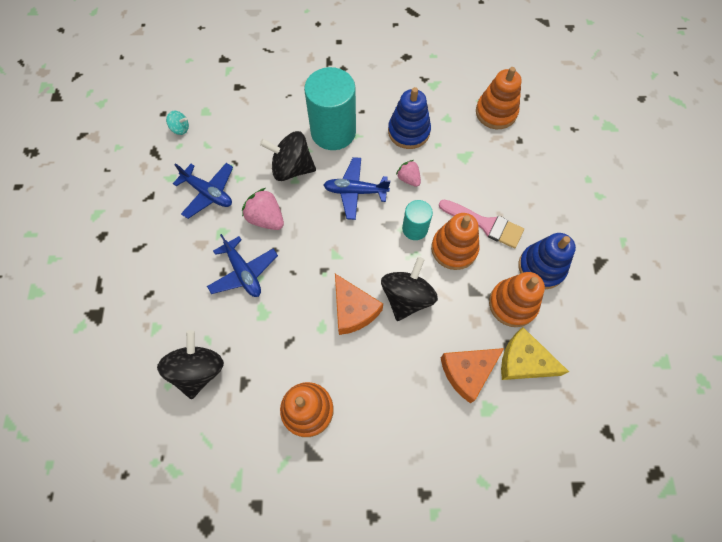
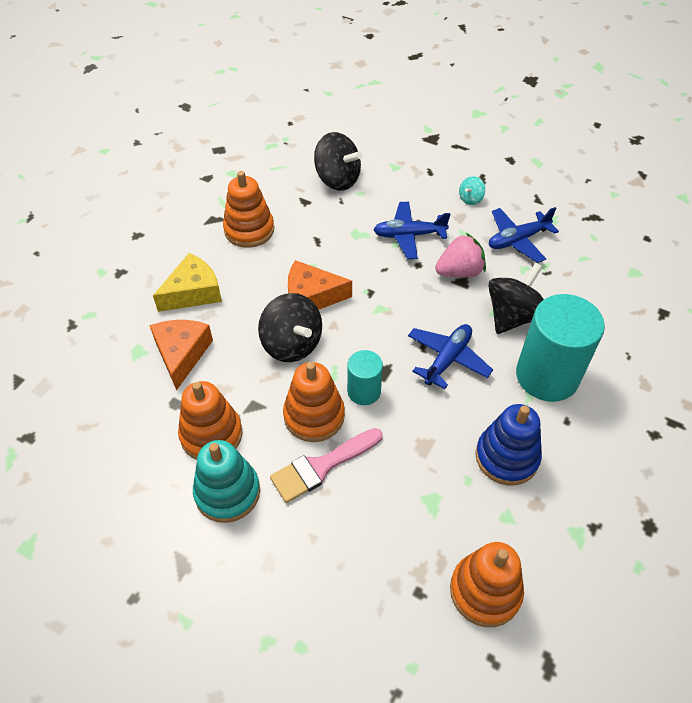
camera: 120 degrees right, 15 degrees down
turquoise spinning top [166,111,189,135] -> turquoise spinning top moved to [459,176,486,205]
pink strawberry [396,160,421,187] -> none
yellow cheese [501,327,569,380] -> yellow cheese moved to [153,253,222,312]
blue stacking toy [518,233,576,289] -> turquoise stacking toy [193,440,260,523]

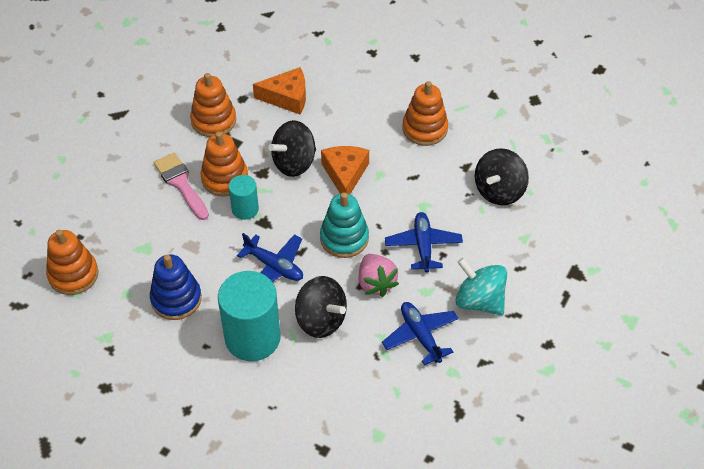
camera: 90 degrees right, 0 degrees up
yellow cheese [153,253,222,312] -> none
turquoise stacking toy [193,440,260,523] -> turquoise stacking toy moved to [320,193,369,258]
turquoise spinning top [459,176,486,205] -> turquoise spinning top [456,258,507,315], size x2.10

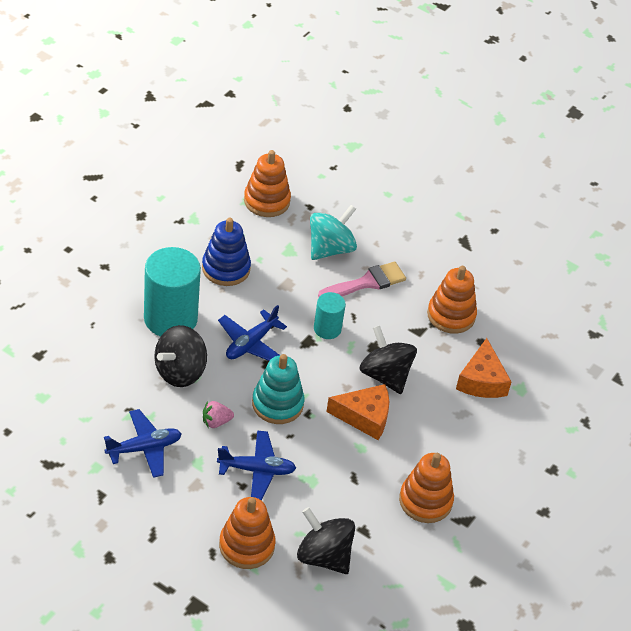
camera: 90 degrees right, 5 degrees down
orange stacking toy [201,132,248,197] -> orange stacking toy moved to [219,497,276,569]
pink strawberry [358,254,399,297] -> pink strawberry [203,401,234,428], size x0.64
turquoise spinning top [456,258,507,315] -> turquoise spinning top moved to [310,205,357,260]

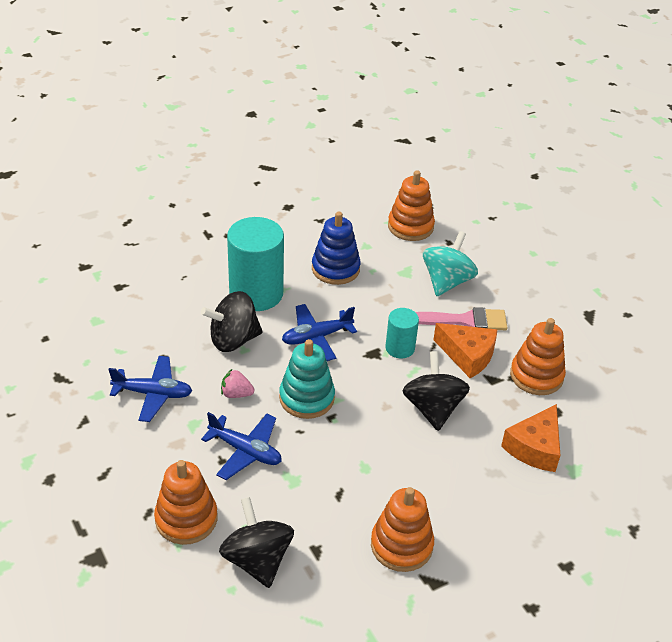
camera: 30 degrees right, 5 degrees down
turquoise spinning top [310,205,357,260] -> turquoise spinning top turned 45 degrees counterclockwise [423,231,478,296]
orange cheese [326,384,389,440] -> orange cheese moved to [433,323,498,378]

